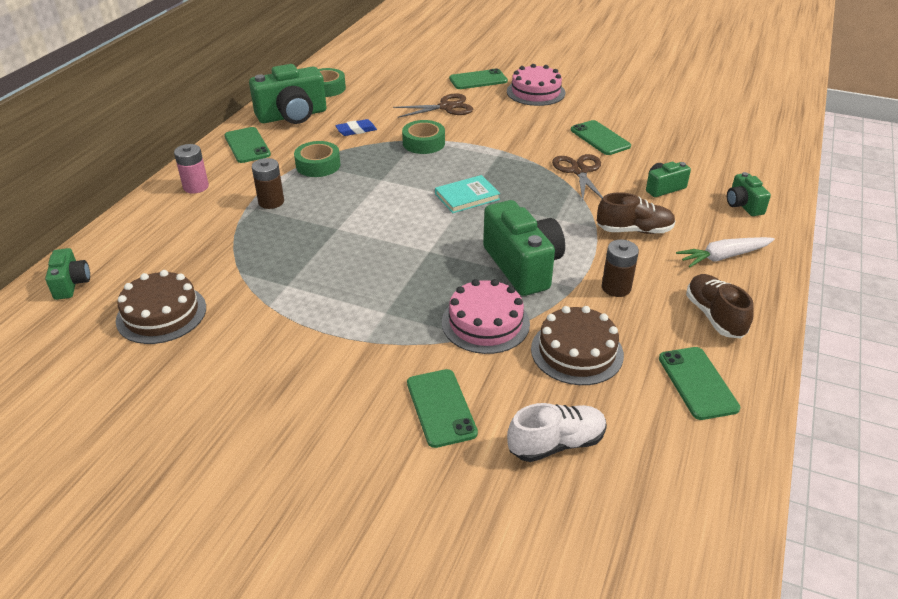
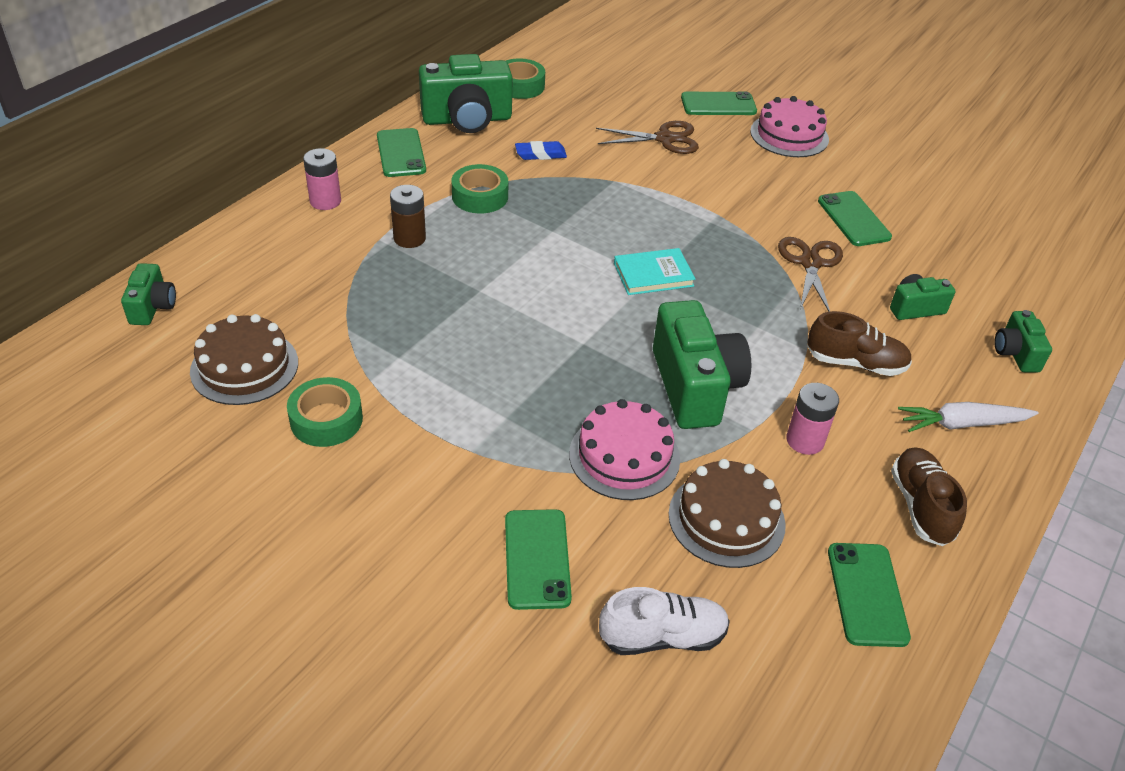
camera: 10 degrees right, 5 degrees up
green tape [402,120,445,154] -> green tape moved to [287,377,363,447]
brown battery [602,240,639,297] -> pink battery [786,383,839,455]

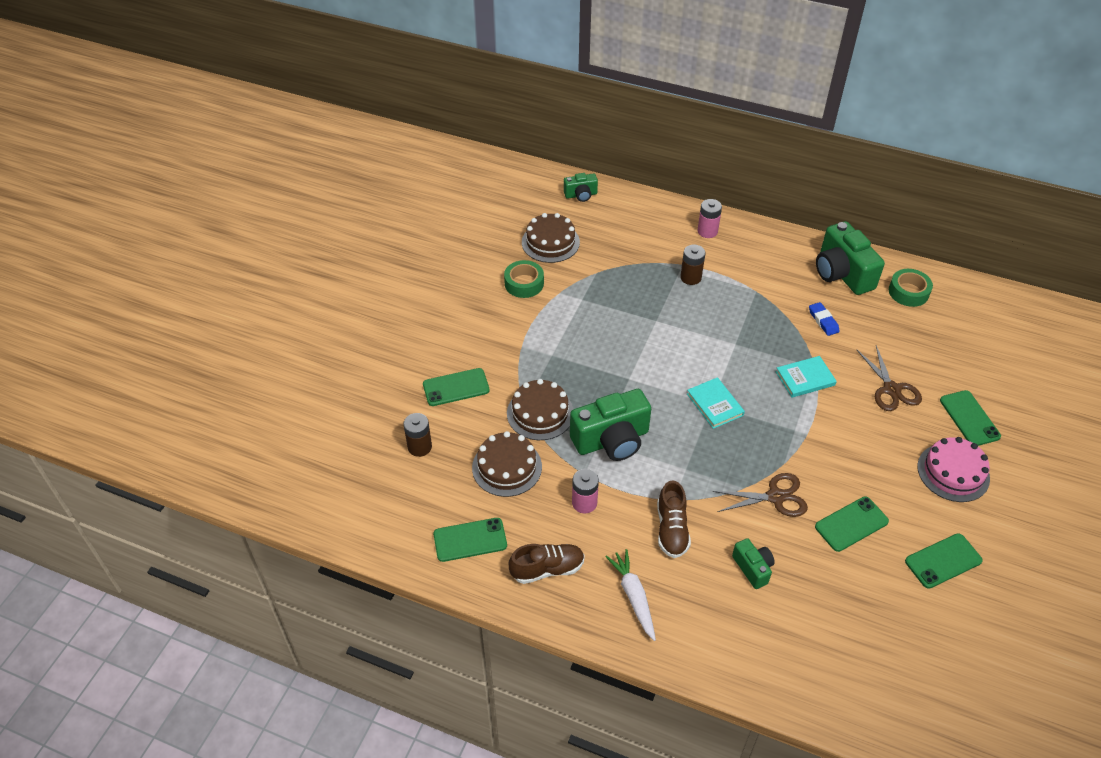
camera: 80 degrees right, 5 degrees up
green phone [377,128,426,177] -> green phone moved to [905,533,983,589]
green tape [451,164,508,214] -> none
pink cake [569,399,680,500] -> brown cake [507,379,573,440]
white shoe [599,587,730,655] -> brown battery [403,413,432,457]
green camera [994,310,1052,373] -> none
none -> turquoise book [776,356,837,398]

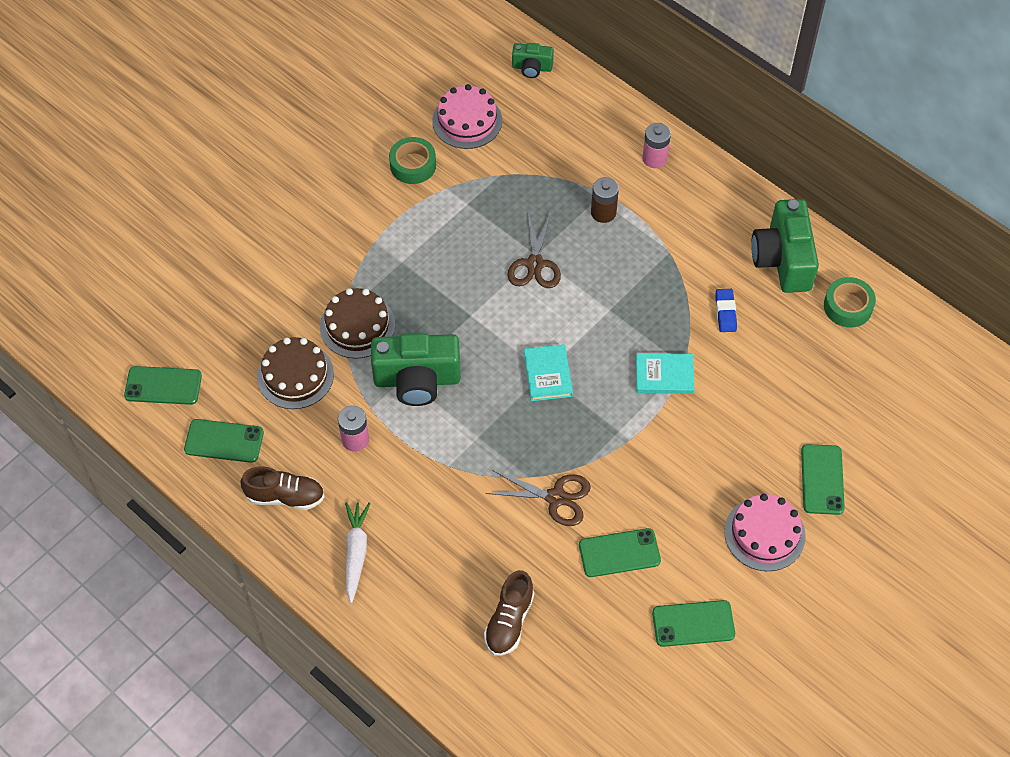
camera: 20 degrees right, 10 degrees up
brown battery [403,413,432,457] -> none
green phone [423,368,489,406] -> green phone moved to [124,366,202,405]
brown cake [522,213,580,263] -> pink cake [432,84,502,149]
brown shoe [657,480,691,558] -> brown shoe moved to [484,570,534,656]
green camera [732,538,775,589] -> none
brown scissors [857,345,922,411] -> brown scissors moved to [508,212,561,288]

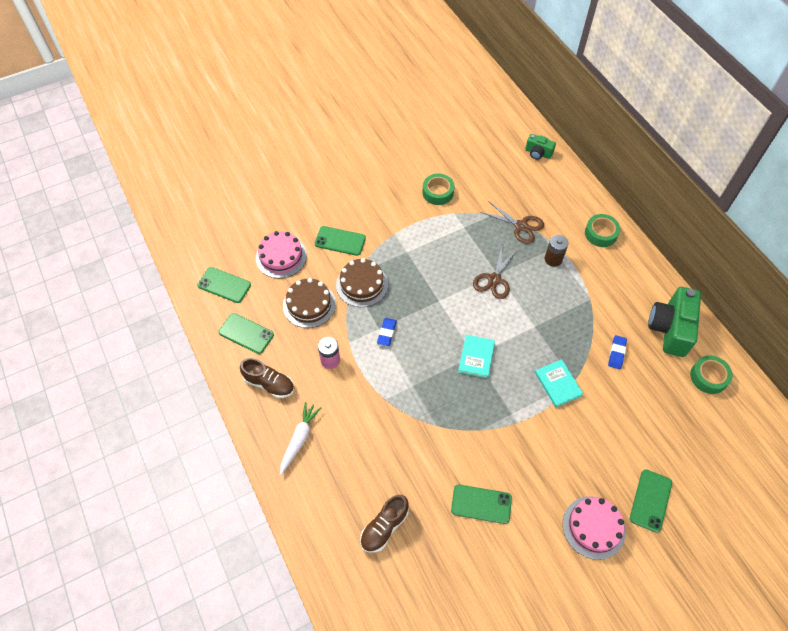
camera: 20 degrees right, 0 degrees up
green camera [371,333,461,406] -> blue eraser [377,318,397,346]
pink cake [432,84,502,149] -> pink cake moved to [256,231,307,279]
brown scissors [486,470,591,526] -> brown scissors moved to [481,202,544,244]
turquoise book [636,353,694,394] -> turquoise book turned 45 degrees clockwise [535,359,583,408]
pink battery [642,123,671,168] -> green tape [585,214,620,247]
green phone [652,600,735,647] -> green phone moved to [315,226,366,256]

